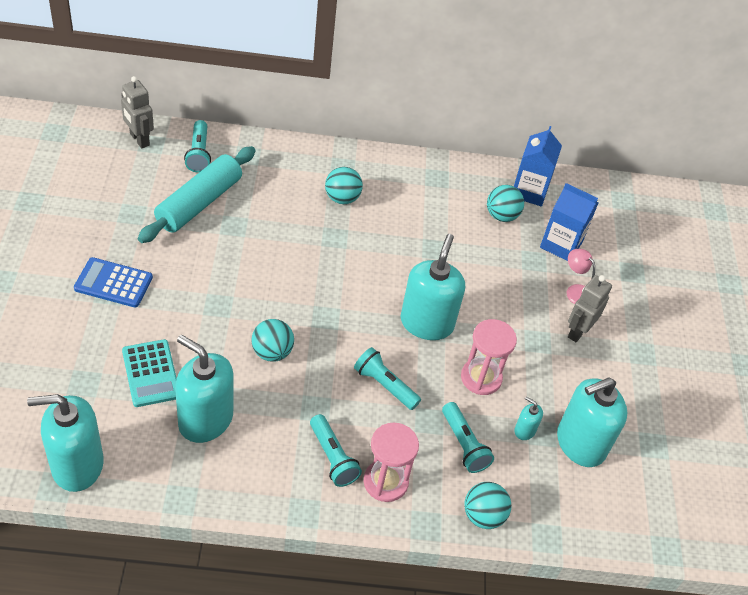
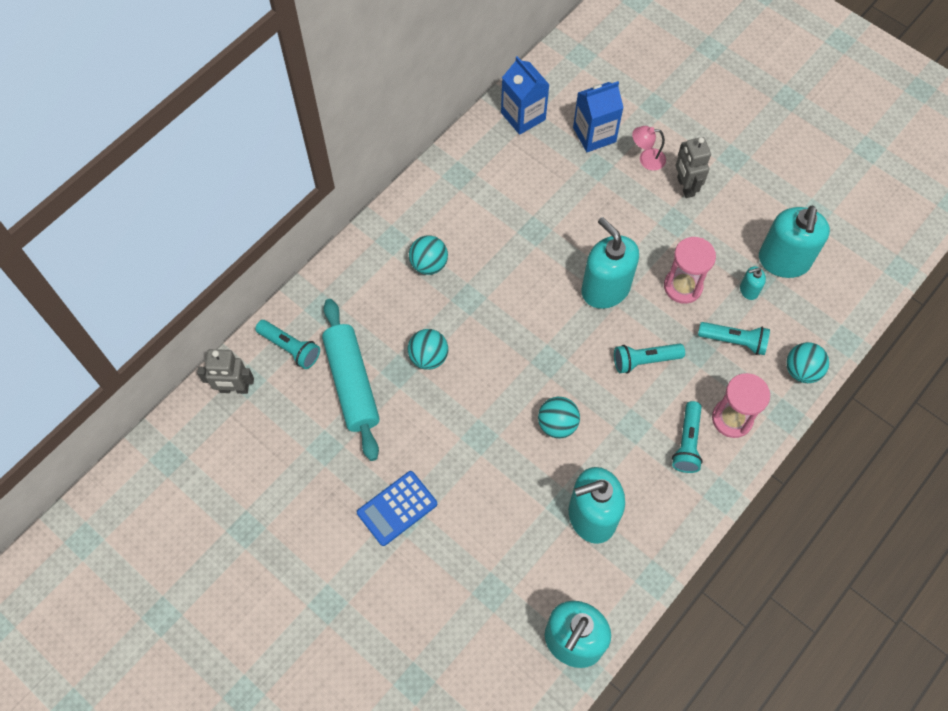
camera: 45 degrees left, 15 degrees up
turquoise calculator [122,339,177,407] -> none
turquoise flashlight [310,414,362,487] -> turquoise flashlight turned 90 degrees clockwise [672,401,703,473]
turquoise ball [487,185,524,222] -> turquoise ball moved to [408,329,448,370]

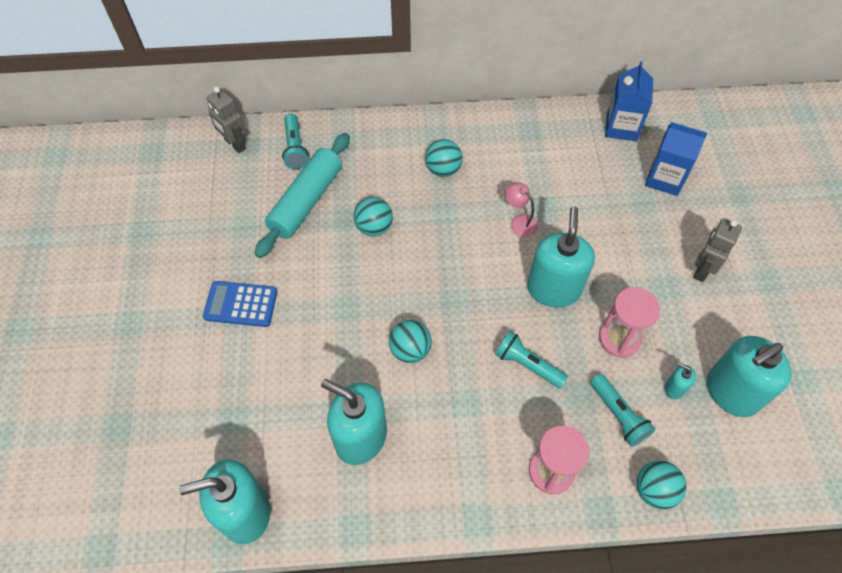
camera: 45 degrees right, 5 degrees down
pink lamp [632,126,666,171] -> pink lamp moved to [505,182,538,237]
turquoise flashlight [672,401,703,473] -> none

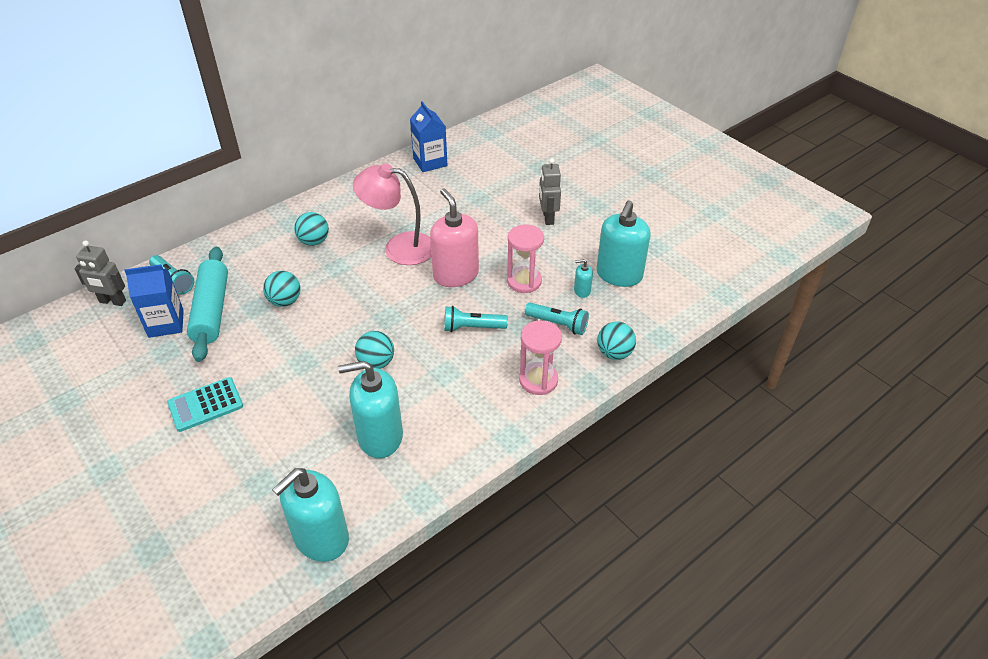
camera: 35 degrees left, 15 degrees down
blue calculator [203,281,278,327] -> turquoise calculator [167,377,243,432]
pink lamp [505,182,538,237] -> pink lamp [353,163,432,265], size x2.10
turquoise soap dispenser [527,207,595,307] -> pink soap dispenser [430,188,479,287]
blue carton [645,122,707,196] -> blue carton moved to [124,264,184,338]

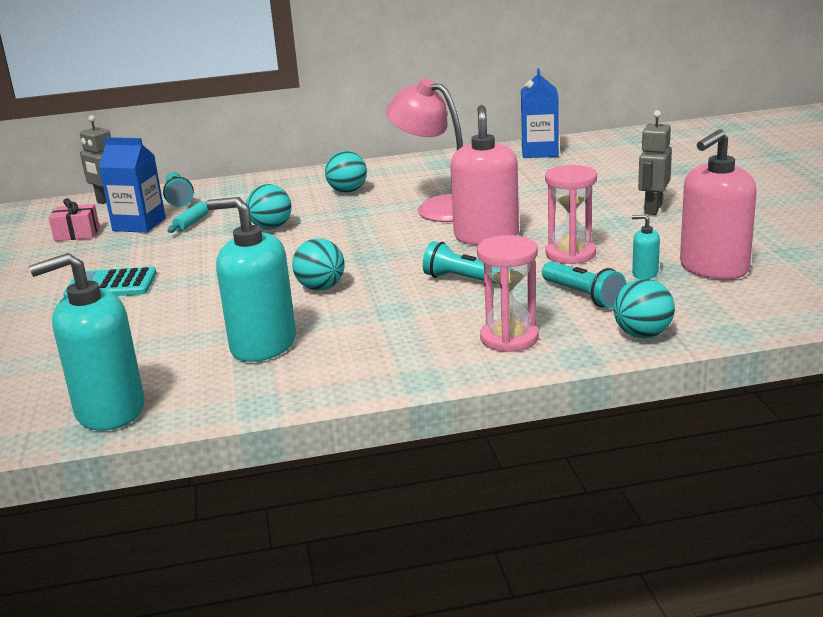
camera: 30 degrees right, 20 degrees down
turquoise rolling pin [187,247,228,362] -> turquoise rolling pin [167,202,209,233], size x0.41
turquoise soap dispenser [597,201,651,287] -> pink soap dispenser [680,129,757,279]
none -> pink gift [49,198,100,241]

